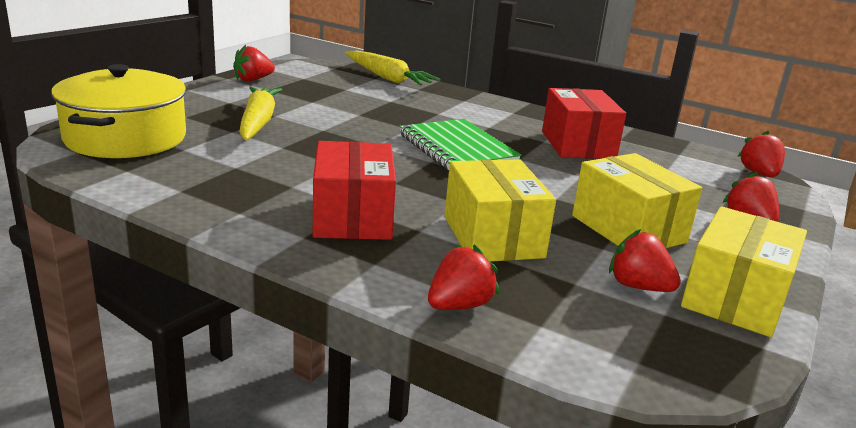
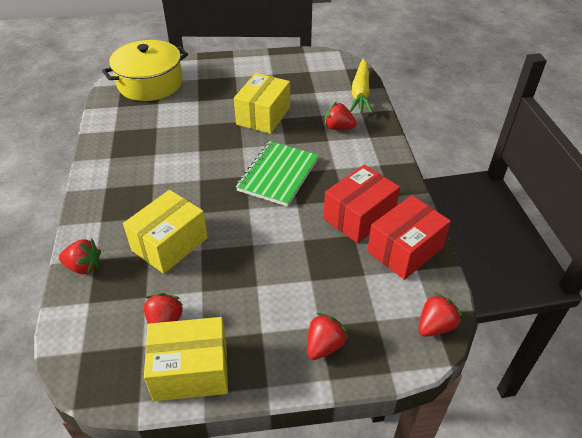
camera: 55 degrees right, 20 degrees up
red strawberry [233,45,275,82] -> red strawberry moved to [325,102,357,130]
yellow carrot [239,87,282,140] -> none
red box [313,141,396,240] -> red box moved to [367,195,451,280]
yellow box [572,153,702,248] -> yellow box moved to [234,73,290,134]

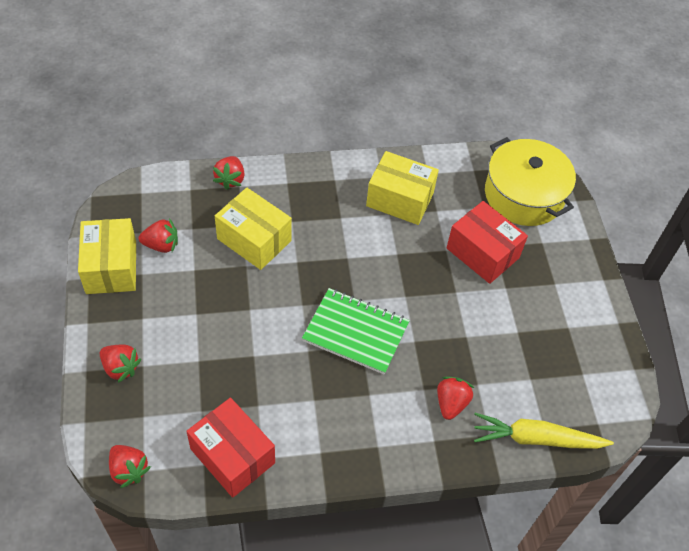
camera: 85 degrees right, 10 degrees up
yellow box [234,73,290,134] -> yellow box moved to [366,151,439,225]
red box [323,165,400,243] -> red box moved to [447,201,528,284]

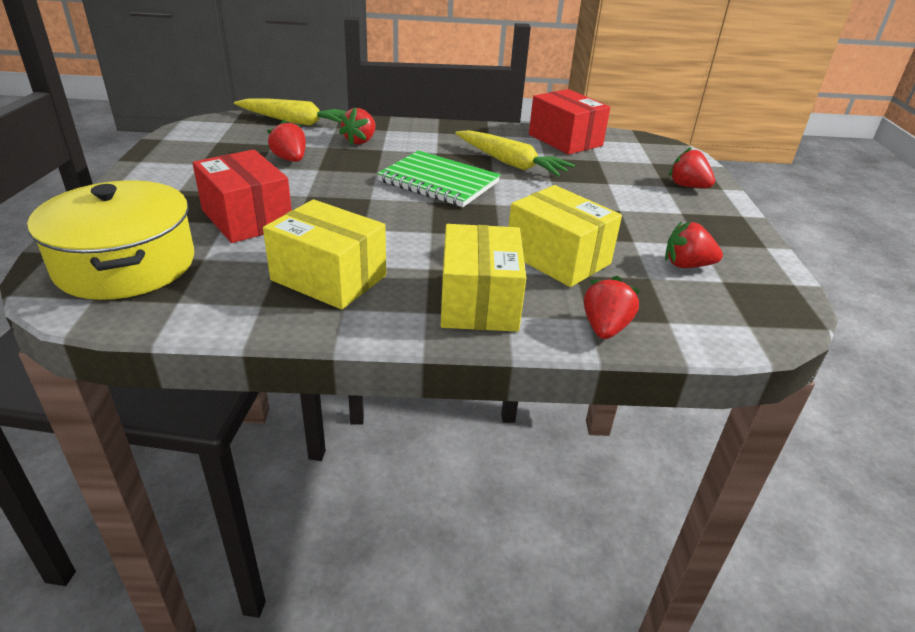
camera: 170 degrees left, 20 degrees down
yellow box [78,218,136,294] -> yellow box moved to [441,224,526,332]
red strawberry [109,445,151,488] -> red strawberry moved to [267,119,306,162]
none -> yellow carrot [455,130,575,177]

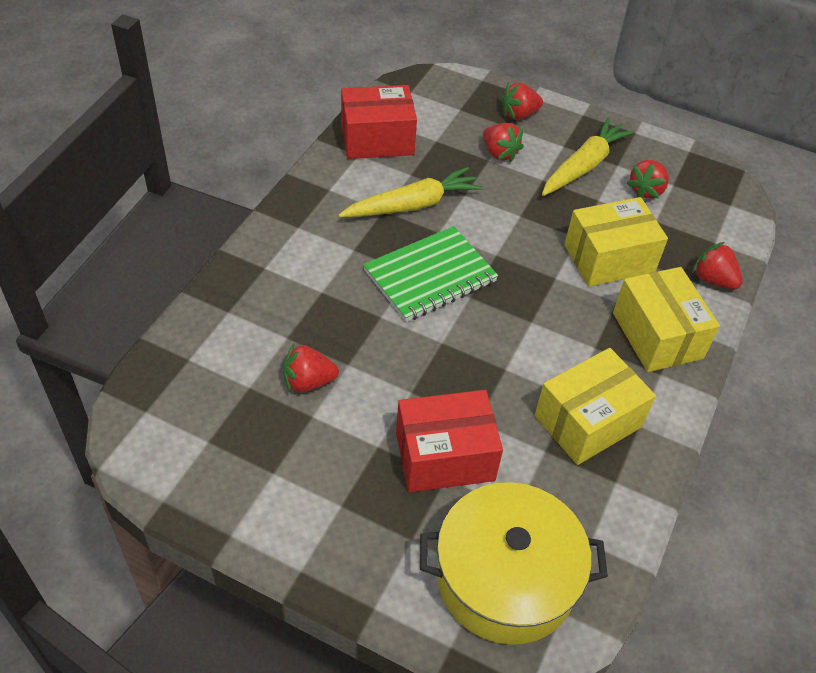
camera: 65 degrees left, 15 degrees up
yellow carrot [234,99,347,126] -> yellow carrot moved to [542,117,635,196]
red strawberry [339,107,376,146] -> red strawberry moved to [483,123,524,162]
yellow box [441,224,526,332] -> yellow box turned 45 degrees clockwise [613,267,720,372]

